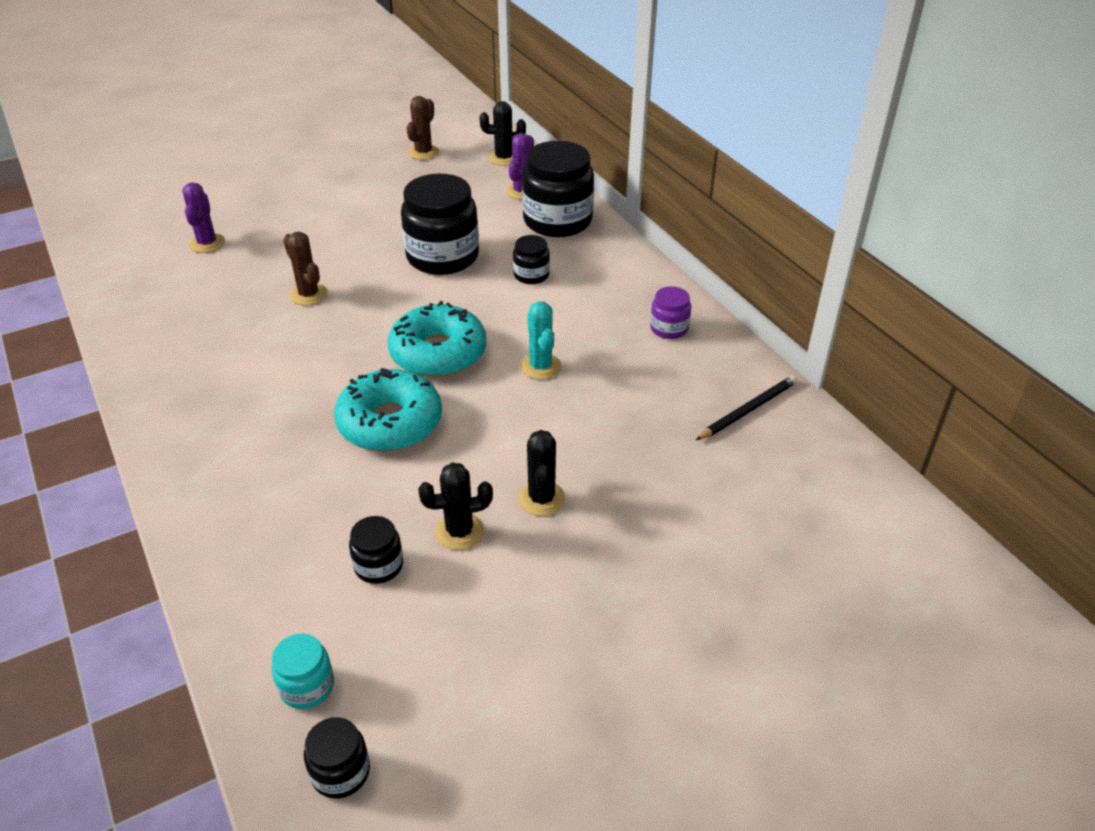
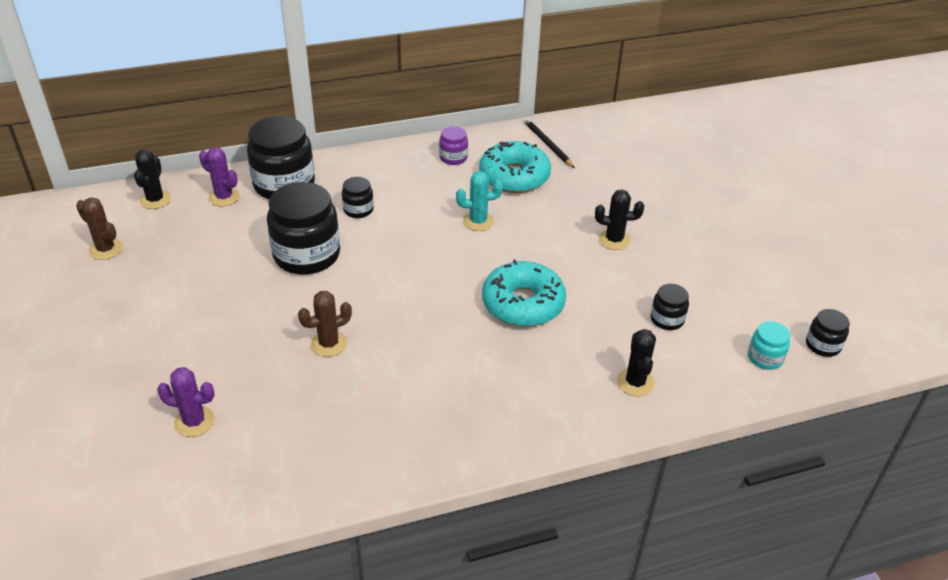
camera: 80 degrees left, 0 degrees up
turquoise donut [388,301,486,377] -> turquoise donut moved to [479,141,551,193]
black cactus [418,462,493,550] -> black cactus moved to [617,329,656,396]

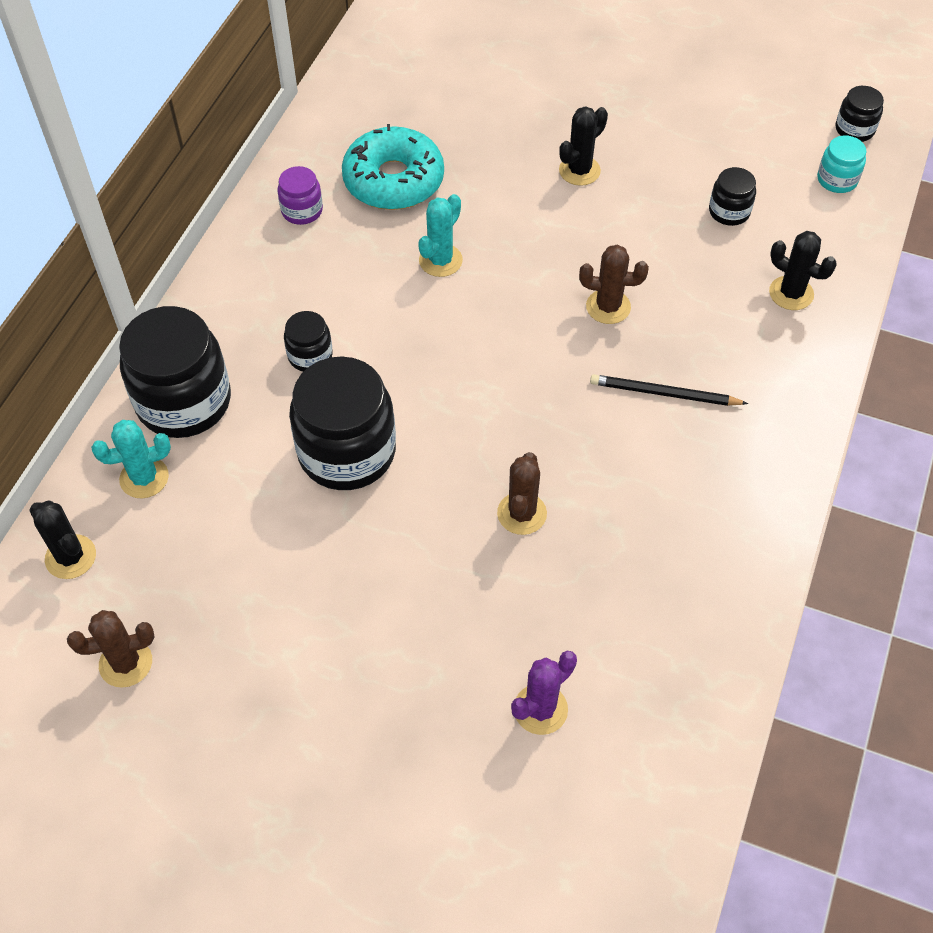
camera: 50 degrees left, 15 degrees up
purple cactus [199,147,240,206] -> turquoise cactus [91,420,171,498]
turquoise donut [482,259,566,327] -> brown cactus [579,245,649,324]
black pencil [524,118,575,168] -> black pencil moved to [590,374,748,406]

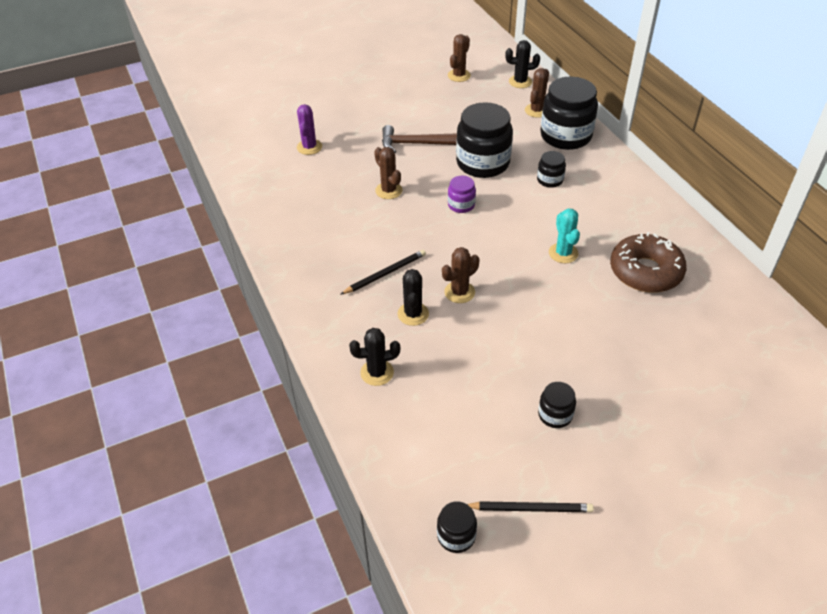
camera: 135 degrees right, 10 degrees down
turquoise cactus [91,420,171,498] -> brown cactus [525,68,549,118]
purple jar [277,166,323,225] -> purple jar moved to [448,176,476,213]
turquoise donut [342,124,444,210] -> brown donut [610,232,687,293]
black cactus [559,106,608,186] -> black cactus moved to [397,269,429,326]
black jar [709,167,756,226] -> black jar moved to [538,382,576,428]
turquoise jar [817,135,867,193] -> none
none -> brown hammer [382,125,457,153]
none -> black pencil [467,501,594,512]

